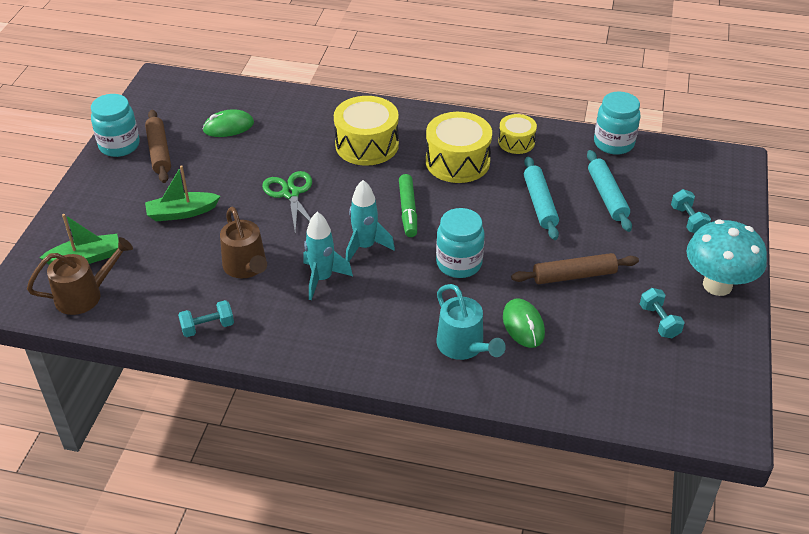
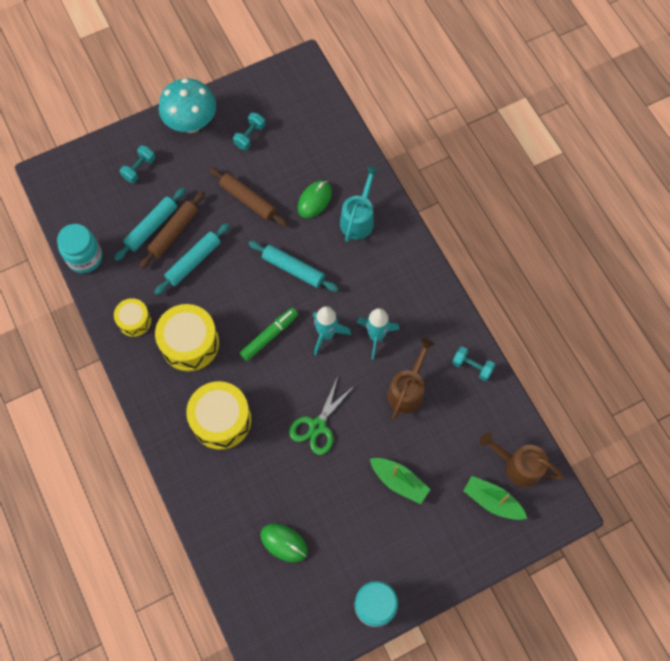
camera: 130 degrees left, 25 degrees up
brown rolling pin [145,110,171,183] -> brown rolling pin moved to [139,191,205,269]
turquoise jar [436,208,485,278] -> turquoise rolling pin [248,241,339,292]

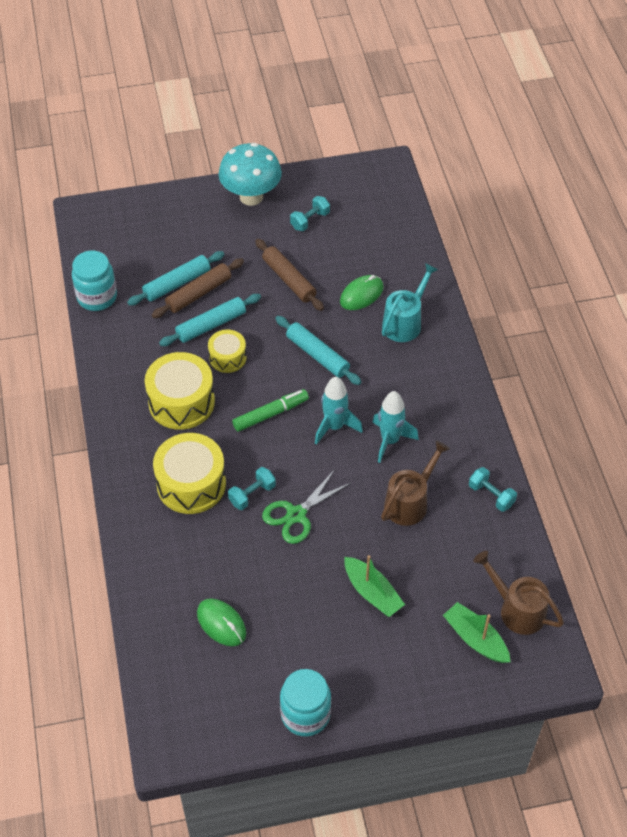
camera: 15 degrees right, 15 degrees down
yellow drum [114,298,151,337] -> yellow drum moved to [208,330,247,373]
turquoise dumbbell [120,145,155,183] -> turquoise dumbbell moved to [228,467,276,510]

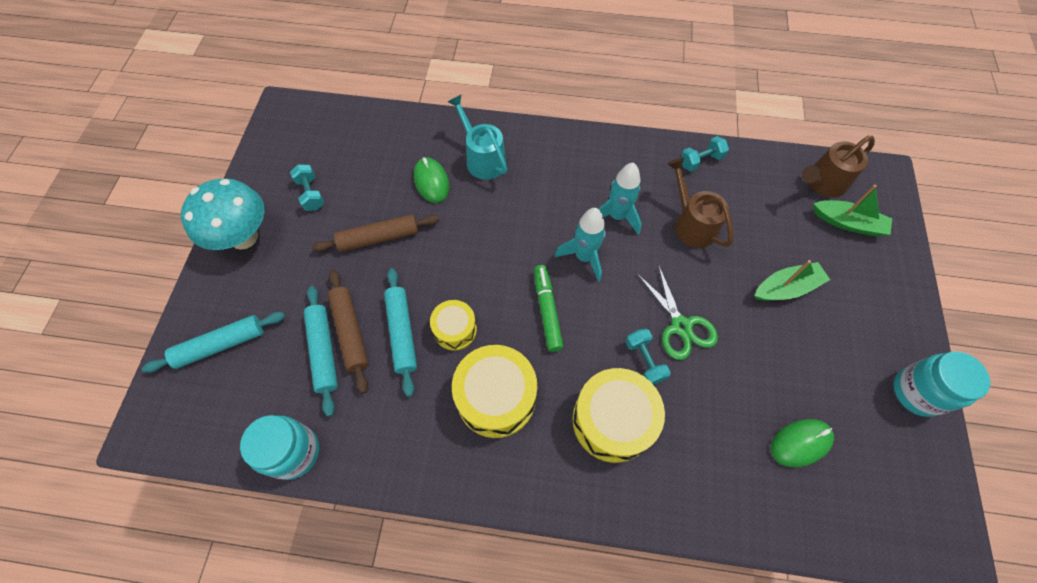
camera: 70 degrees left, 10 degrees up
turquoise rolling pin [275,316,361,385] -> turquoise rolling pin moved to [142,312,285,373]
green boat [443,602,511,663] -> green boat turned 135 degrees counterclockwise [814,185,892,236]

